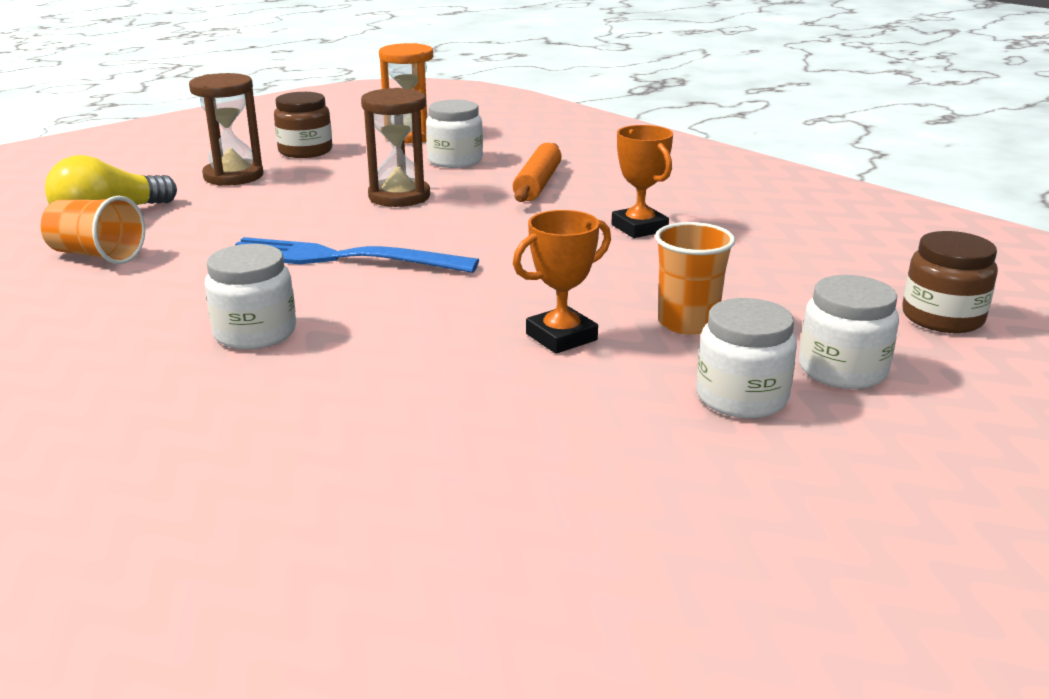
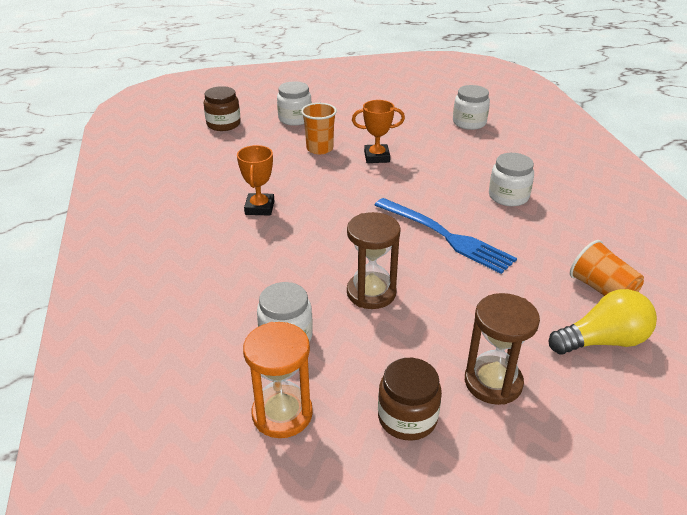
camera: 150 degrees left, 10 degrees up
orange rolling pin [513,143,562,202] -> none
white jar [696,298,797,418] -> white jar moved to [453,85,490,130]

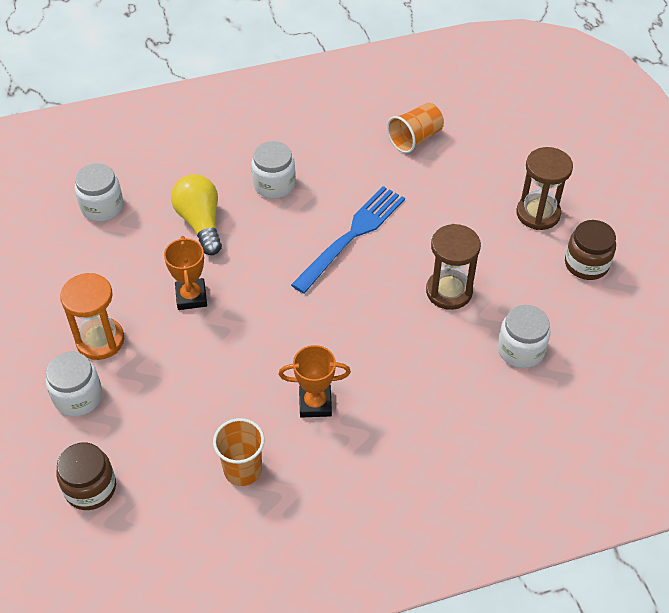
camera: 95 degrees left, 15 degrees up
orange hourglass [243,322,313,438] -> orange hourglass moved to [60,273,124,360]
orange cup [301,103,337,154] -> orange cup moved to [213,418,265,486]
yellow light bulb [549,289,657,355] -> yellow light bulb moved to [171,174,222,255]

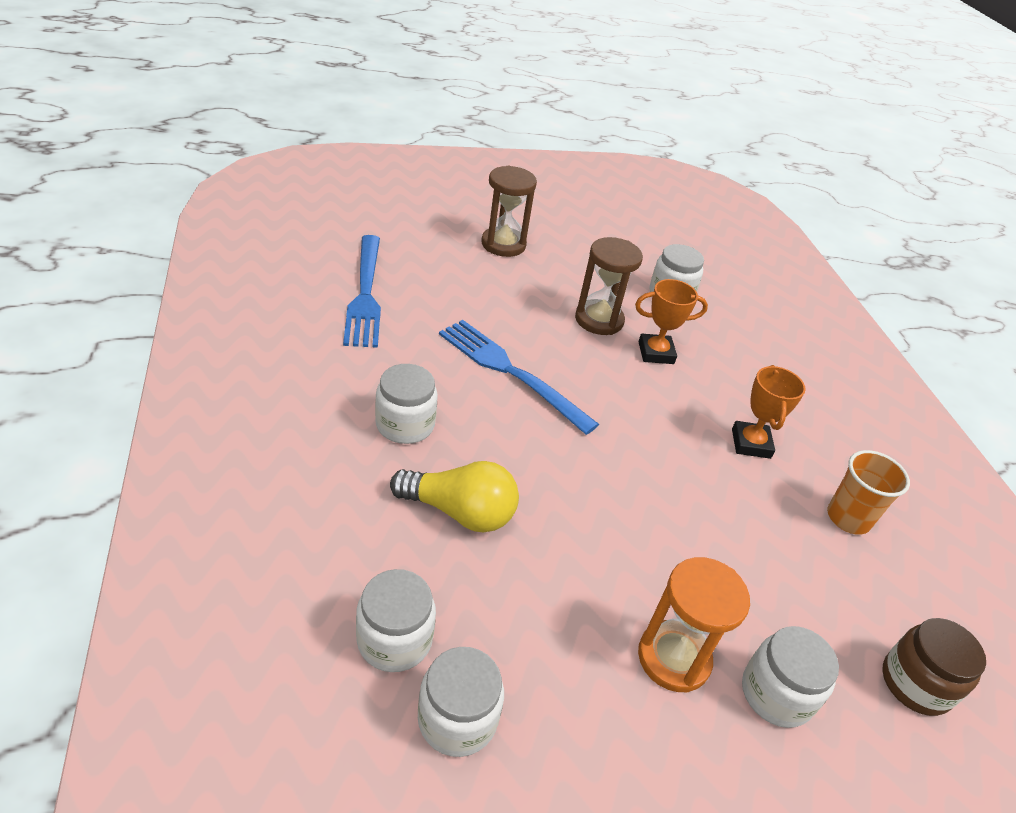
camera: 90 degrees left, 10 degrees down
orange trophy [164,236,207,310] -> orange trophy moved to [635,279,708,364]
yellow light bulb [171,174,222,255] -> yellow light bulb turned 150 degrees counterclockwise [390,461,519,533]
orange cup [387,103,444,153] -> blue fork [343,235,381,348]
brown jar [565,220,616,280] -> none
none -> white jar [418,647,504,757]

